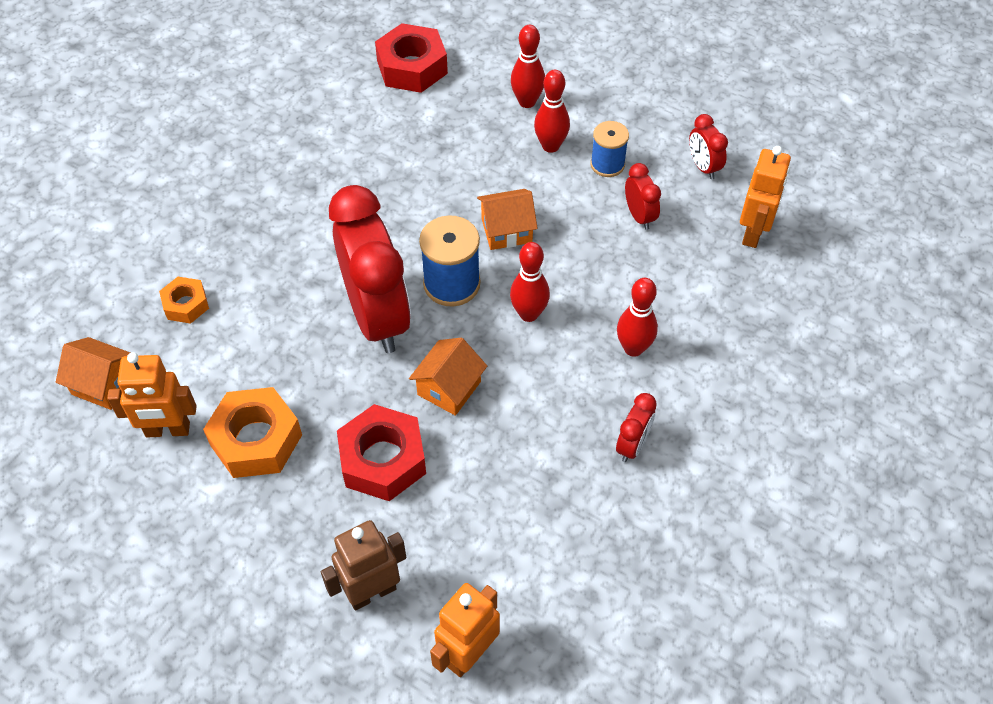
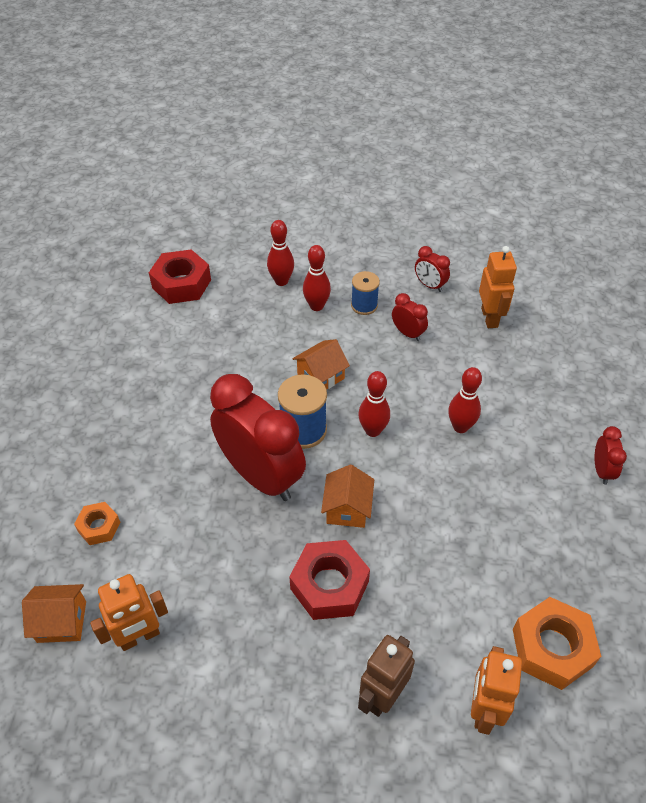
camera: 25 degrees left, 5 degrees down
orange nut [203,387,302,478] -> orange nut moved to [513,597,601,690]
red clock [616,393,657,462] -> red clock moved to [595,426,627,485]

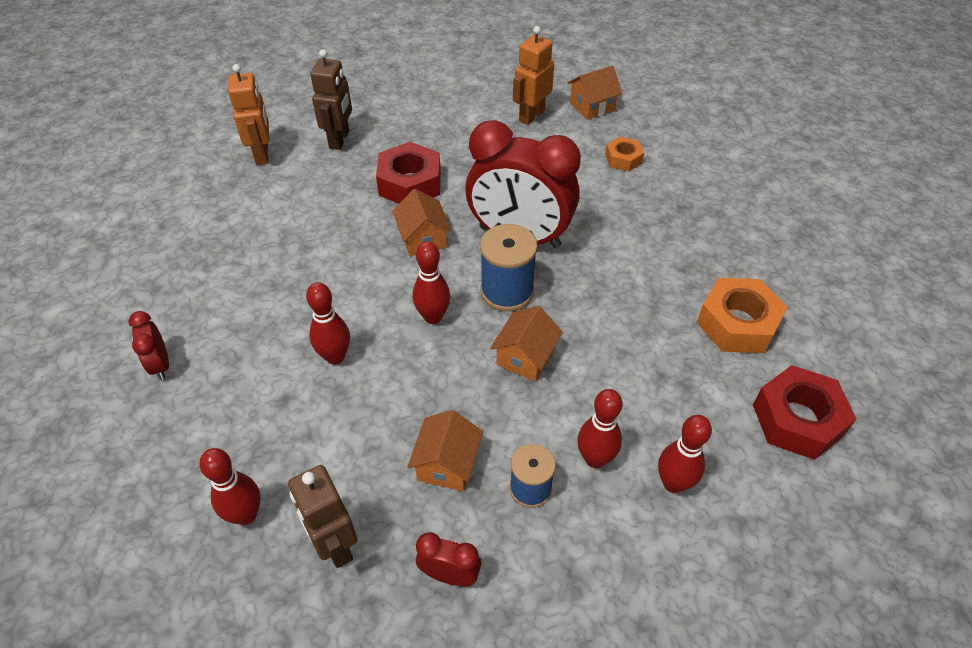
camera: 155 degrees right, 0 degrees up
red clock [392,293,428,341] -> orange house [407,410,483,491]
orange robot [479,246,517,328] -> brown robot [288,465,357,568]
orange nut [513,597,601,690] -> orange nut moved to [697,278,787,353]
none -> red bowling pin [199,448,261,525]

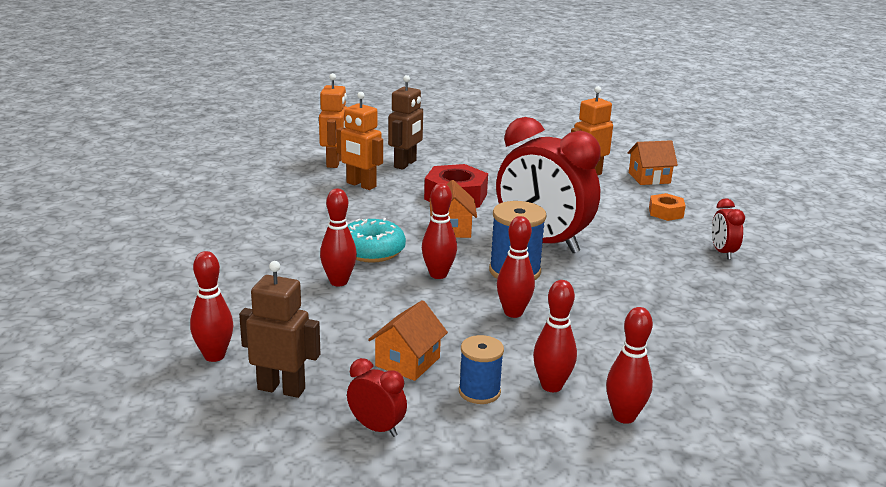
camera: 15 degrees right, 25 degrees down
red clock [128,311,169,380] -> red clock moved to [712,198,745,260]
brown robot [288,465,357,568] -> brown robot turned 120 degrees clockwise [239,261,320,398]
orange house [490,306,563,381] -> red bowling pin [497,216,535,318]
orange nut [697,278,787,353] -> none
red nut [753,365,856,460] -> none
none -> orange robot [337,92,383,190]
none -> turquoise donut [348,218,406,263]

